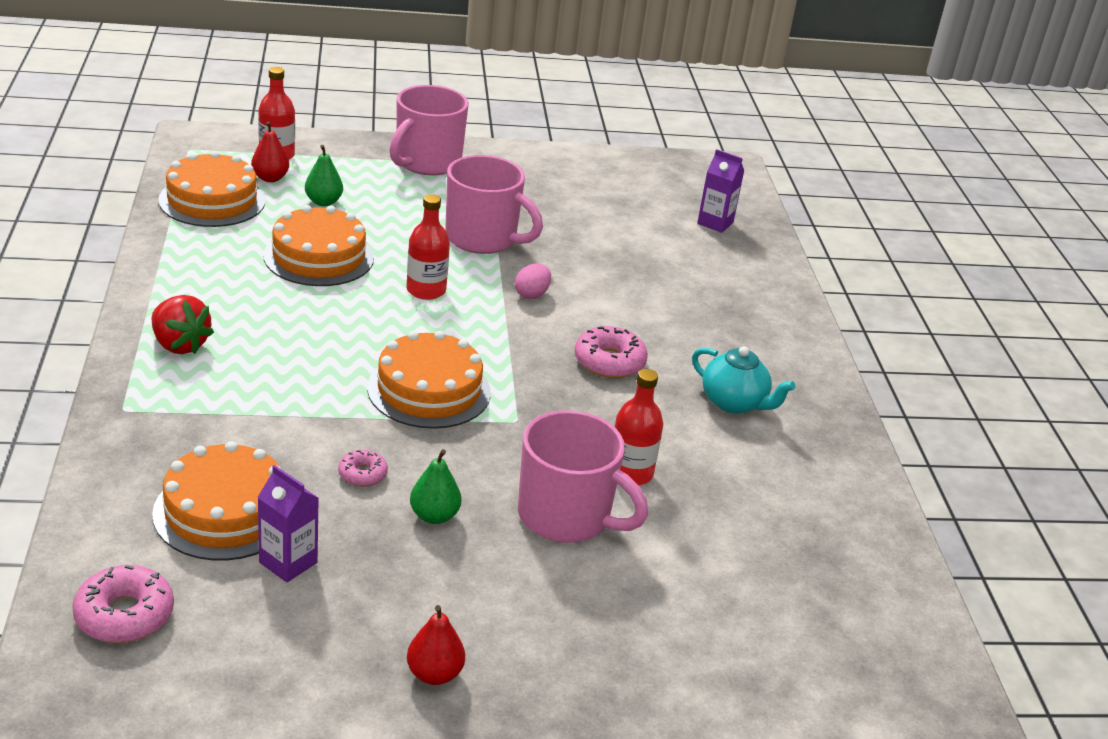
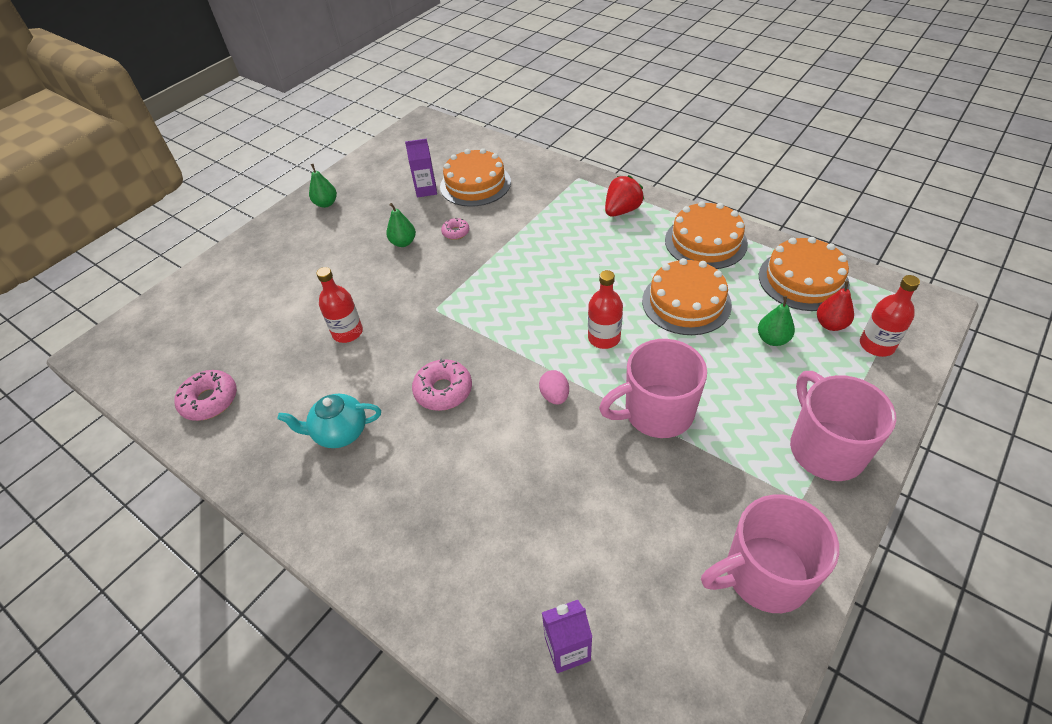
camera: 140 degrees right, 15 degrees up
pink donut [72,565,174,643] -> pink donut moved to [174,370,237,421]
red strawberry [152,295,214,354] -> red strawberry turned 135 degrees clockwise [605,175,644,217]
orange cake [367,331,491,429] -> orange cake moved to [665,201,748,269]
red pear [407,605,465,685] -> green pear [309,164,337,208]
pink mug [518,410,648,543] -> pink mug moved to [701,494,839,613]

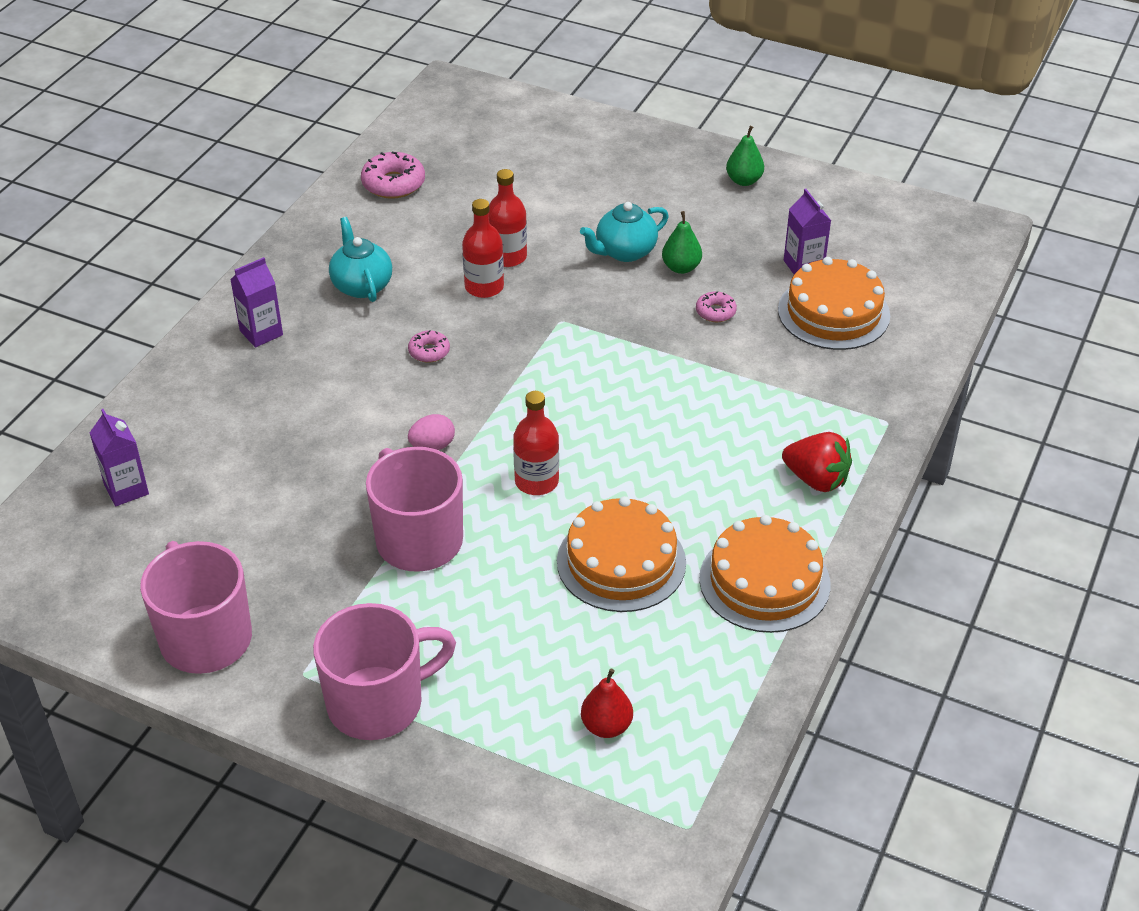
camera: 75 degrees right, 5 degrees down
pink donut [412,358,472,411] -> pink donut [408,330,450,363], size x0.59
green pear [758,296,795,346] -> none
orange cake [759,237,850,311] -> none
red bottle [860,275,920,357] -> red bottle moved to [462,199,504,298]
none -> purple carton [230,257,283,347]
none -> turquoise teapot [580,202,669,262]

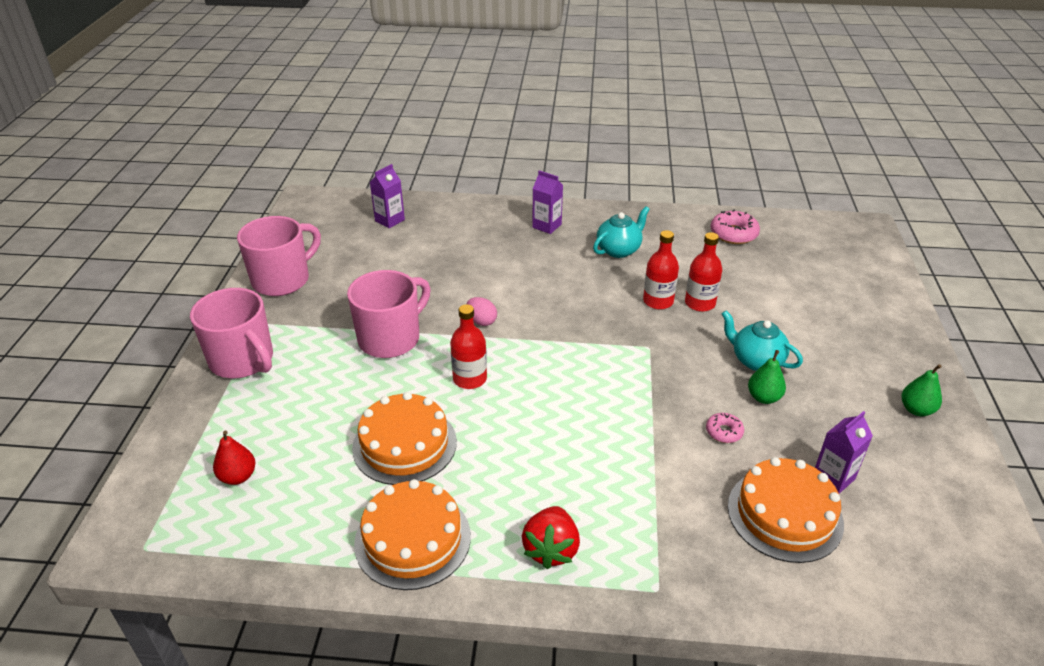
camera: 70 degrees right, 5 degrees down
pink donut [408,330,450,363] -> none

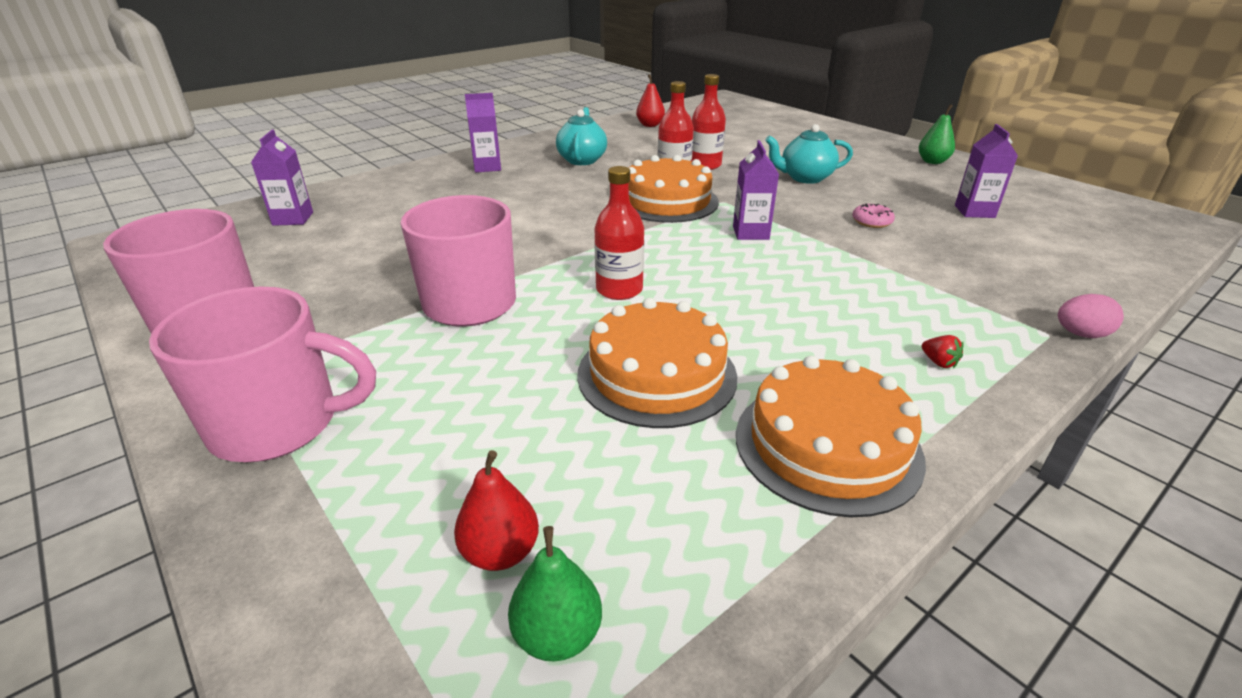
camera: 45 degrees left, 5 degrees down
pink egg [467,297,497,326] -> pink egg moved to [1058,294,1124,338]
red strawberry [522,506,580,569] -> red strawberry [922,335,964,368], size x0.44
pink donut [711,209,760,244] -> red pear [636,74,665,127]
orange cake [728,457,844,563] -> orange cake moved to [629,155,719,223]
green pear [748,350,786,404] -> green pear moved to [508,526,602,661]
none -> purple carton [733,140,779,240]

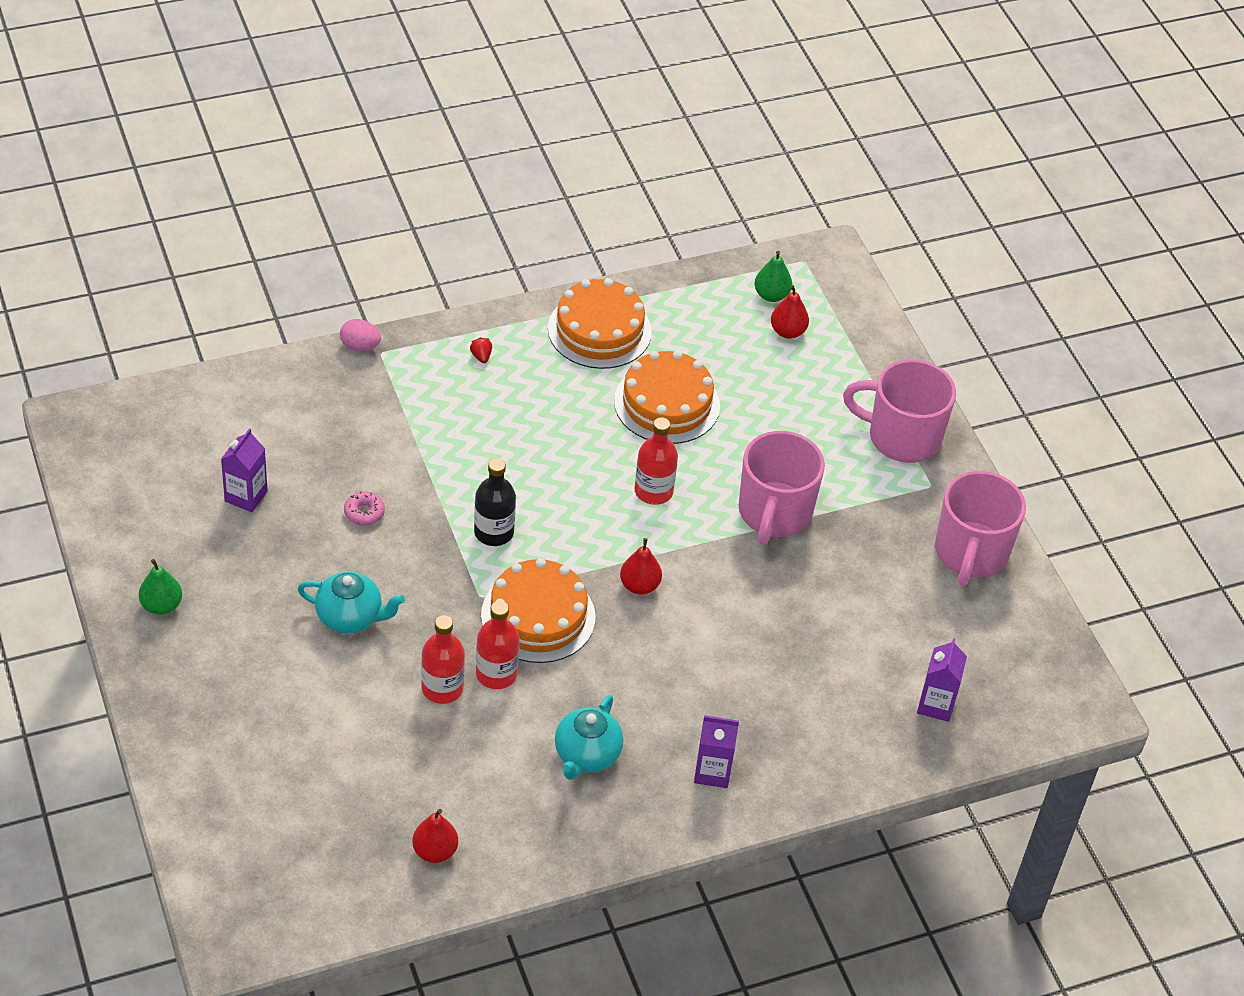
camera: 165 degrees left, 15 degrees up
purple carton [733,140,779,240] -> black bottle [474,458,516,546]
none -> red pear [620,538,662,595]

